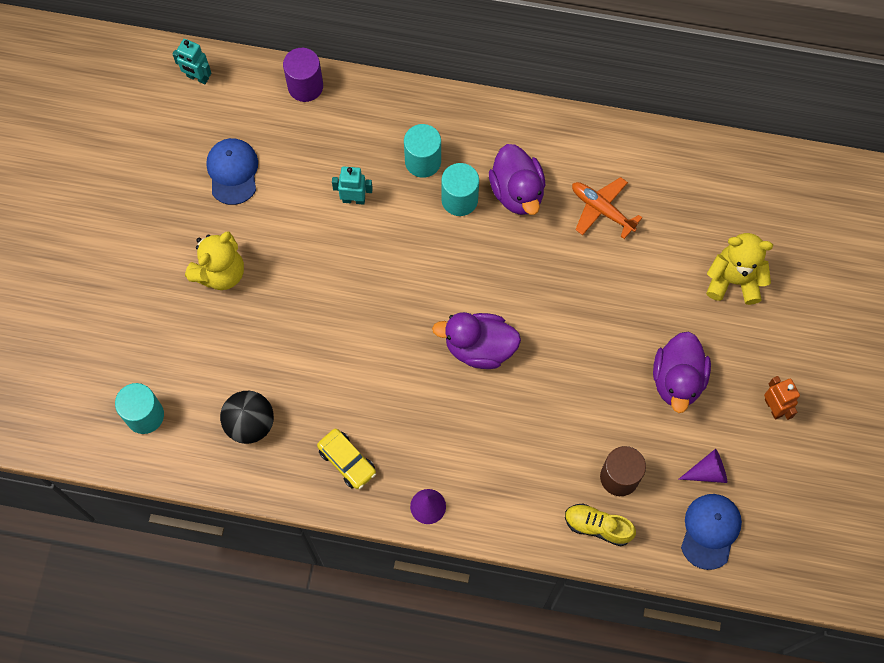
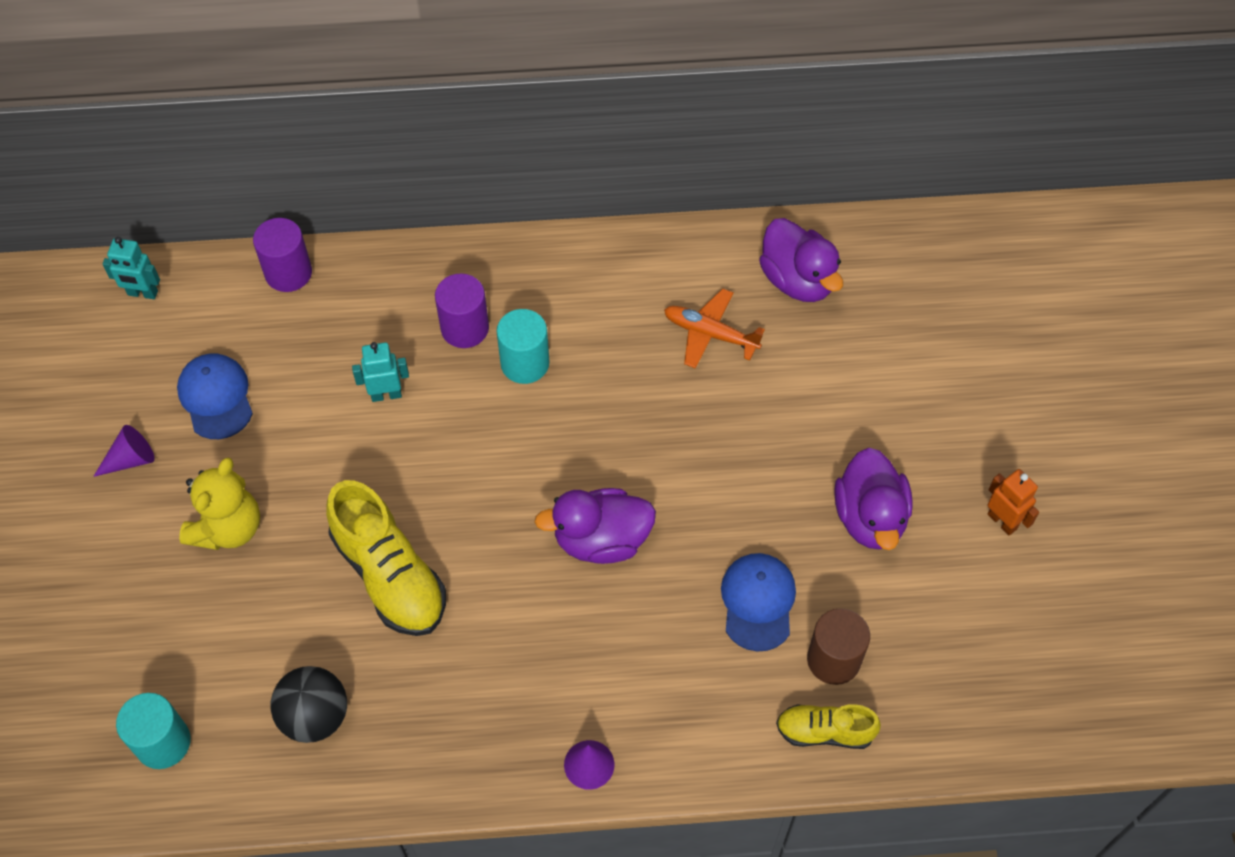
camera: 15 degrees left, 10 degrees down
yellow car [317,429,376,489] -> none
turquoise cylinder [404,124,441,178] -> purple cylinder [435,274,489,348]
purple duck [489,144,545,215] -> purple duck moved to [759,218,843,302]
purple cone [678,449,727,483] -> purple cone moved to [93,425,155,477]
blue cap [681,494,742,570] -> blue cap moved to [721,553,796,651]
yellow teddy bear [706,233,773,305] -> none
none -> yellow shoe [326,480,446,636]

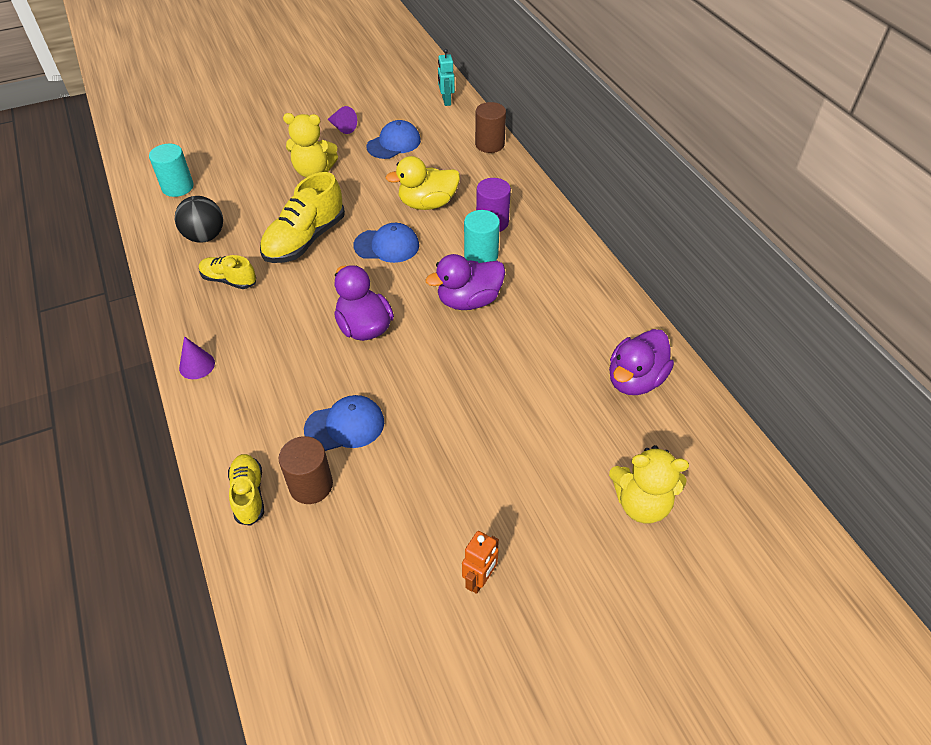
camera: 70 degrees right, 10 degrees down
purple cylinder [253,218,312,292] -> brown cylinder [475,102,506,153]
turquoise robot [352,342,409,402] -> yellow duck [385,156,460,210]
orange plane [664,288,765,369] -> none
purple duck [834,448,913,550] -> purple duck moved to [425,254,505,310]
none -> yellow shoe [199,255,256,289]
none -> blue cap [354,223,419,263]
none -> yellow teddy bear [609,445,689,524]

